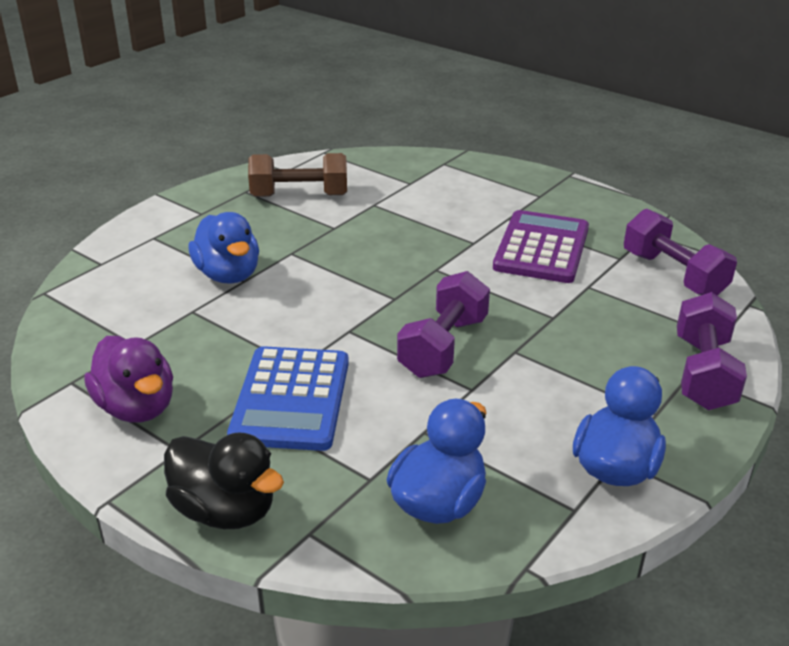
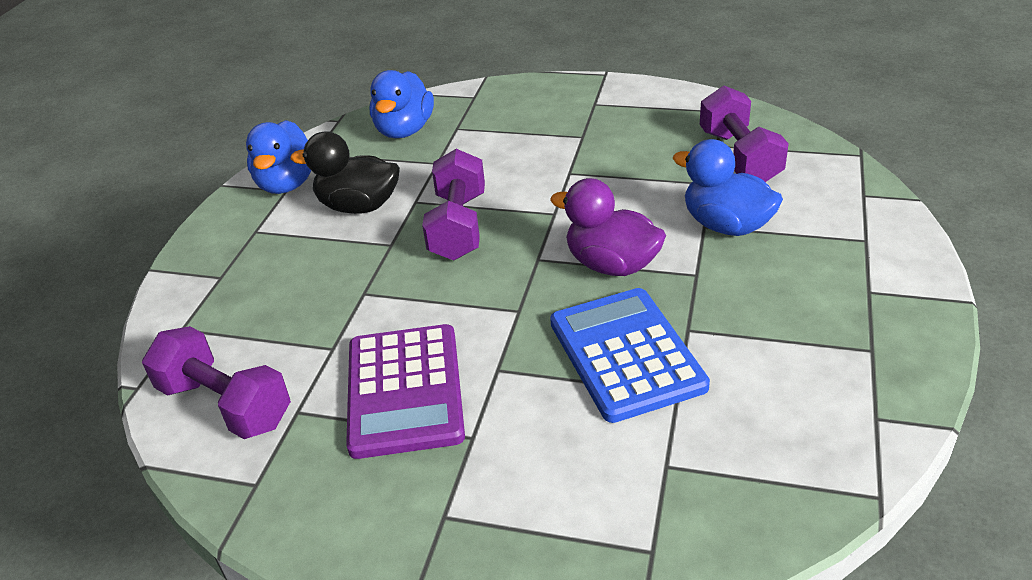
camera: 160 degrees right, 5 degrees up
purple duck [84,336,173,423] -> purple duck moved to [550,178,666,276]
black duck [164,432,284,529] -> black duck moved to [290,131,400,214]
blue calculator [227,346,349,451] -> blue calculator moved to [550,288,710,423]
brown dumbbell [248,153,347,197] -> none
purple dumbbell [677,292,747,410] -> purple dumbbell moved to [700,86,789,182]

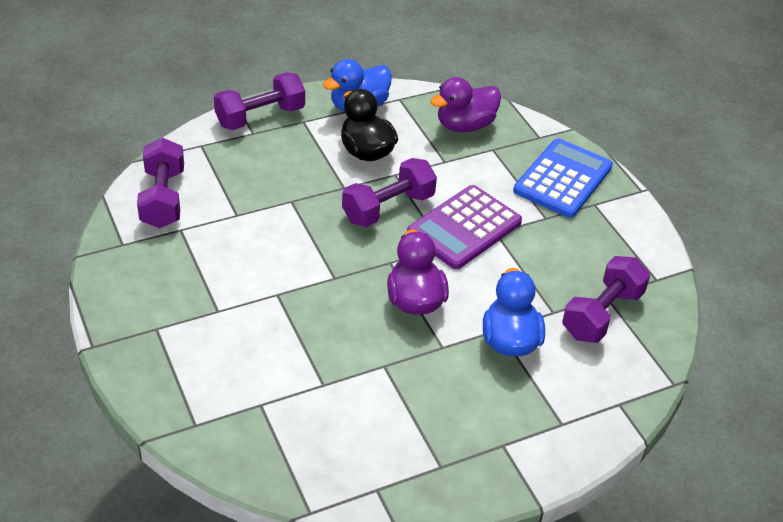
camera: 45 degrees right, 5 degrees up
purple calculator [346,324,465,459] -> purple calculator moved to [407,185,522,269]
blue duck [370,70,434,138] -> purple duck [431,77,501,132]
blue calculator [550,288,710,423] -> blue calculator moved to [513,138,613,218]
none -> purple dumbbell [214,72,305,130]

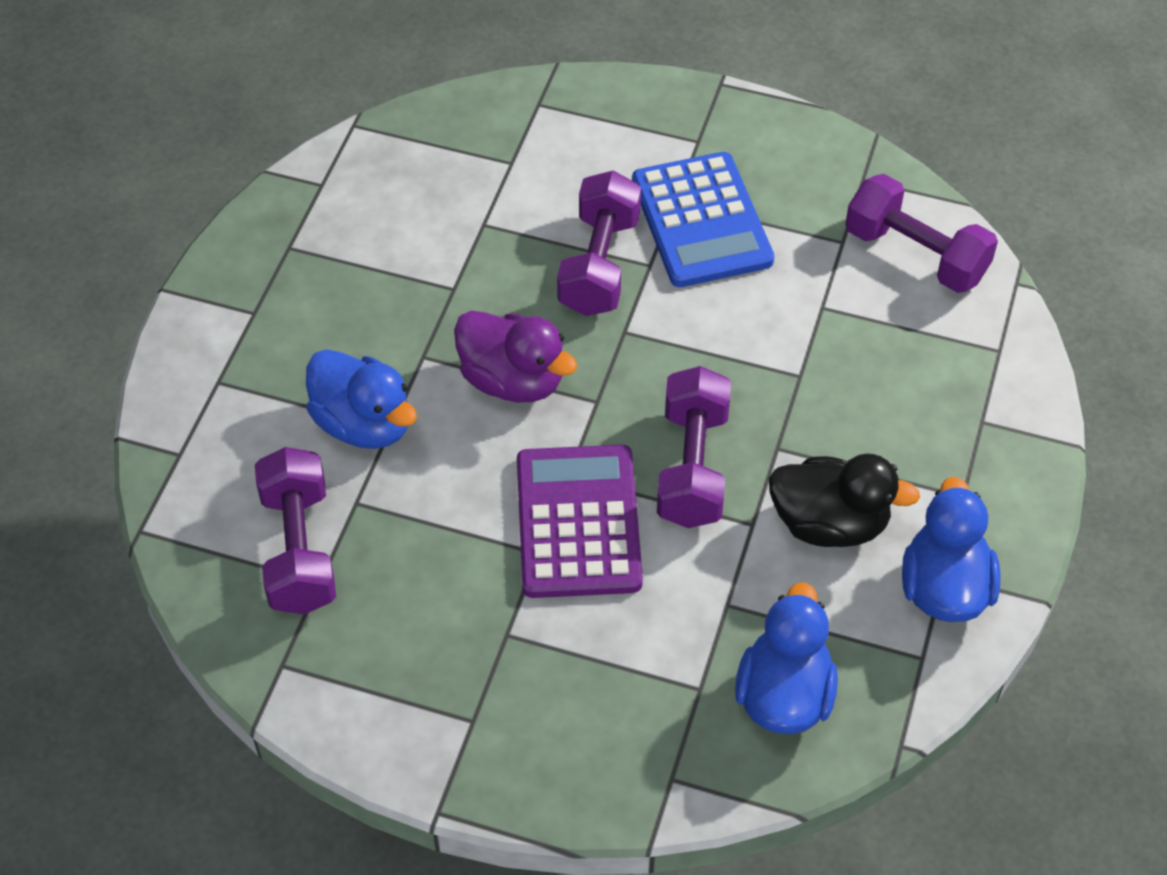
camera: 135 degrees right, 10 degrees up
purple dumbbell [214,72,305,130] -> purple dumbbell moved to [557,170,641,316]
purple duck [431,77,501,132] -> blue duck [735,582,838,734]
blue calculator [513,138,613,218] -> blue calculator moved to [632,152,774,287]

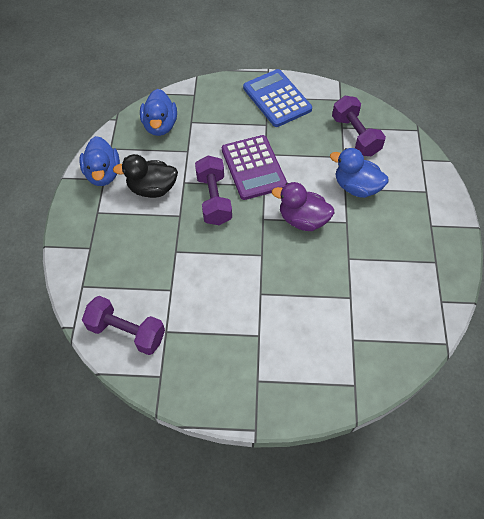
camera: 165 degrees right, 5 degrees up
purple dumbbell [557,170,641,316] -> none
blue calculator [632,152,774,287] -> blue calculator moved to [243,69,312,127]

